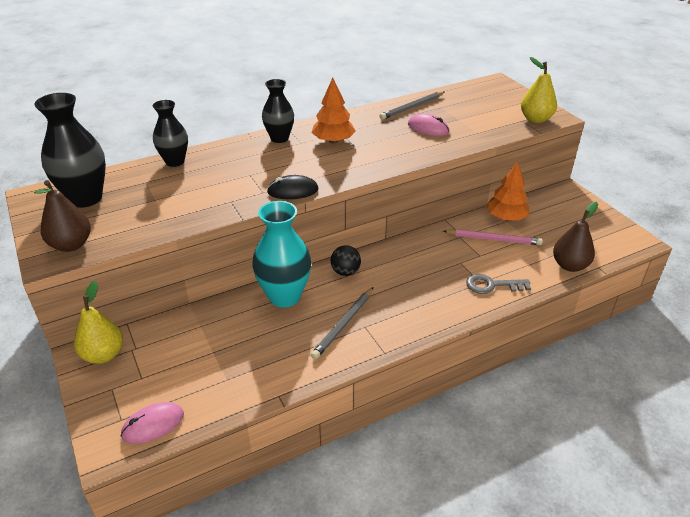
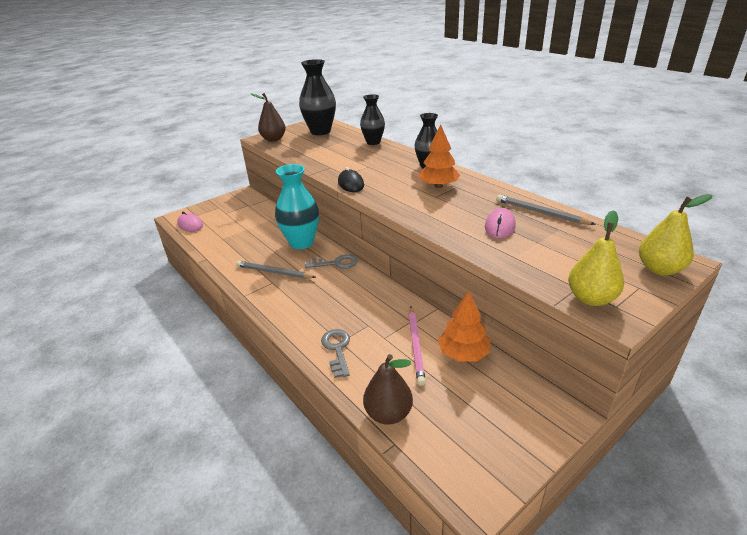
camera: 80 degrees right, 5 degrees down
yellow pear [74,281,123,364] -> yellow pear moved to [639,194,712,276]
black ball [330,245,361,276] -> grey key [305,254,358,269]

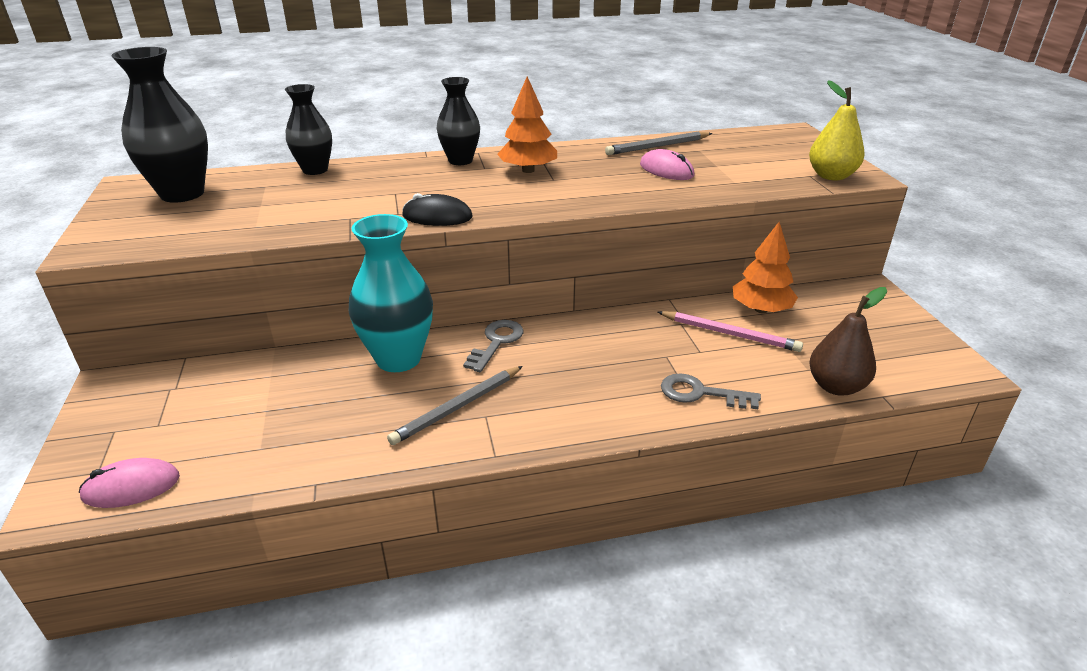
camera: 65 degrees left, 0 degrees up
brown pear [251,93,286,142] -> none
yellow pear [639,194,712,276] -> none

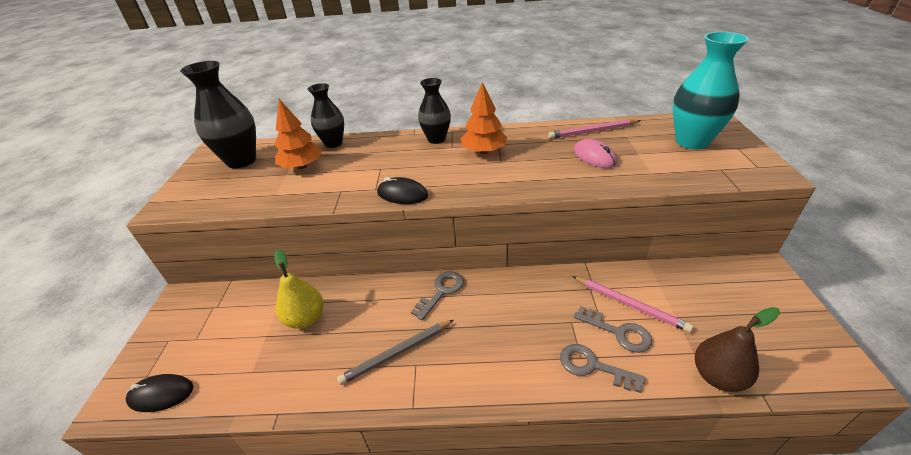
camera: 15 degrees right, 5 degrees up
pink mouse [79,458,180,508] -> black mouse [126,374,193,412]
turquoise vase [349,214,433,372] -> turquoise vase moved to [673,32,749,150]
grey pencil [605,131,712,155] -> pink pencil [548,119,641,139]
orange tree [733,222,798,313] -> orange tree moved to [275,99,322,169]
yellow pear [809,80,865,180] -> yellow pear moved to [274,249,323,329]
none -> grey key [574,306,652,353]

